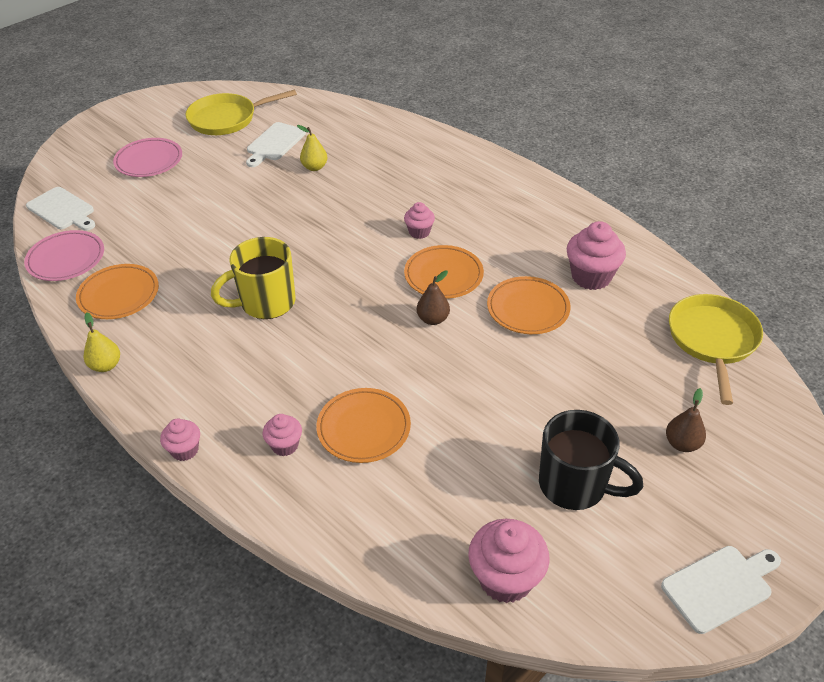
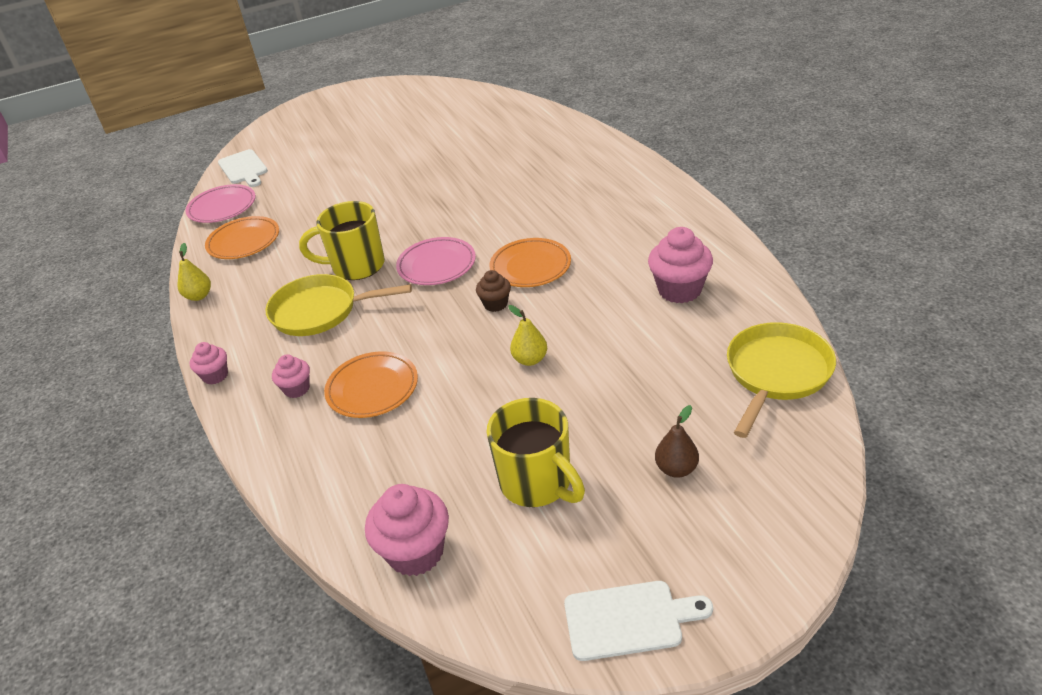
camera: 25 degrees right, 5 degrees down
pink plate [113,138,182,177] -> pink plate moved to [396,237,476,285]
yellow pan [186,89,297,135] -> yellow pan moved to [266,274,412,336]
white cutting board [246,122,306,167] -> none
yellow pear [297,125,327,171] -> yellow pear moved to [508,305,547,366]
pink cupcake [404,202,435,239] -> none
brown pear [417,271,450,325] -> brown cupcake [476,270,511,312]
orange plate [487,276,570,334] -> none
black mug [539,410,643,510] -> yellow mug [487,398,585,507]

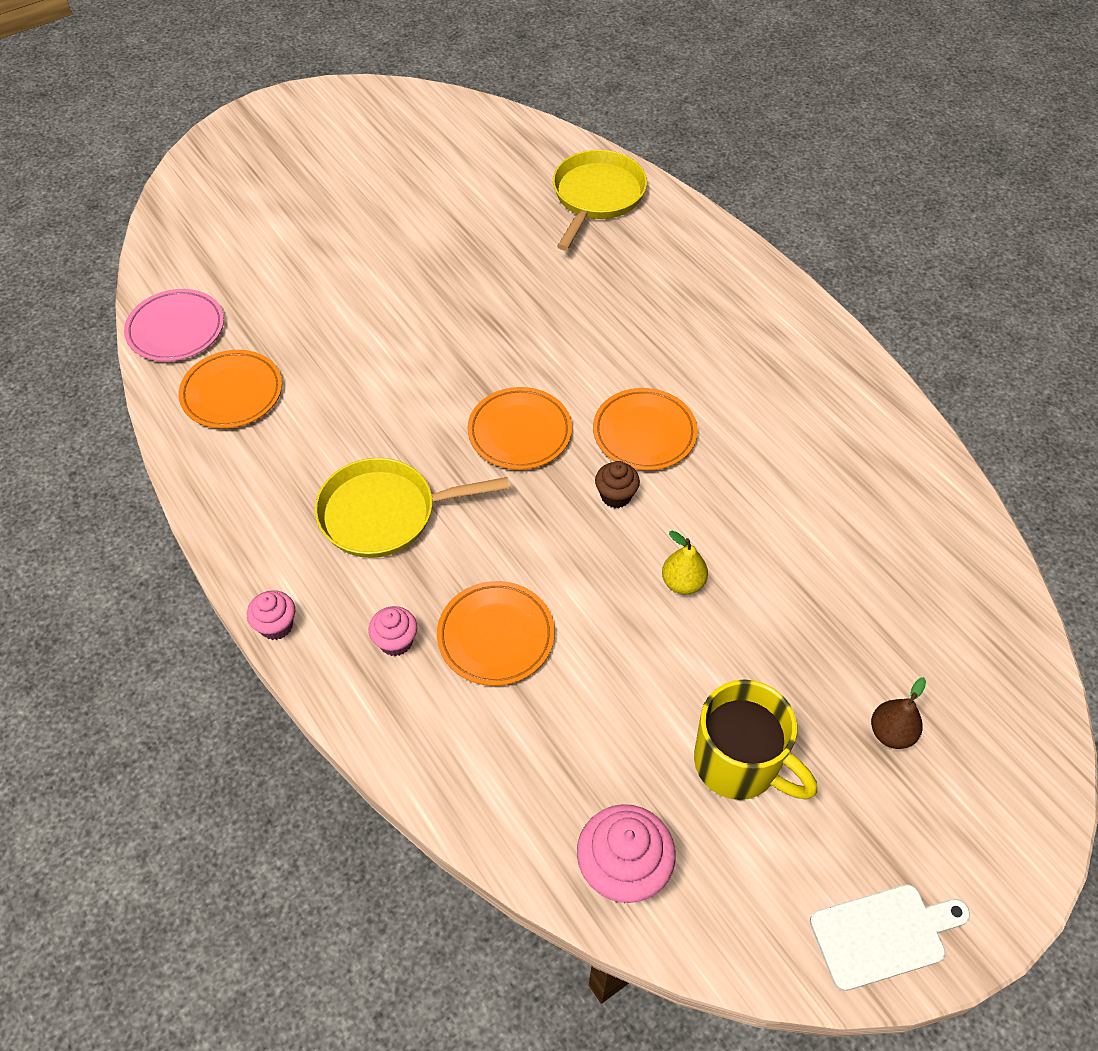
camera: 15 degrees left, 15 degrees up
yellow pear [177,243,211,301] -> none
white cutting board [218,149,268,187] -> none
yellow mug [299,201,385,280] -> none
pink plate [396,237,476,285] -> orange plate [468,387,572,470]
pink cupcake [648,227,713,303] -> none
yellow pan [727,322,836,438] -> yellow pan moved to [553,150,647,251]

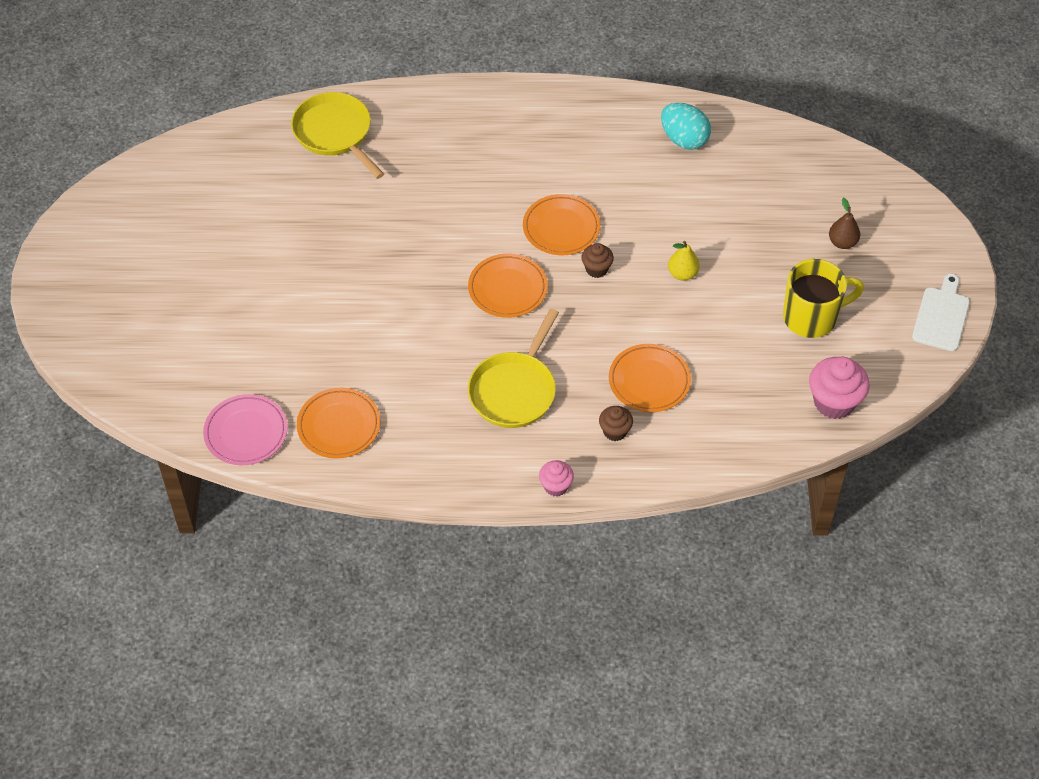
camera: 55 degrees left, 0 degrees up
pink cupcake [369,606,417,656] -> brown cupcake [599,406,633,441]
none -> turquoise egg [661,103,711,150]

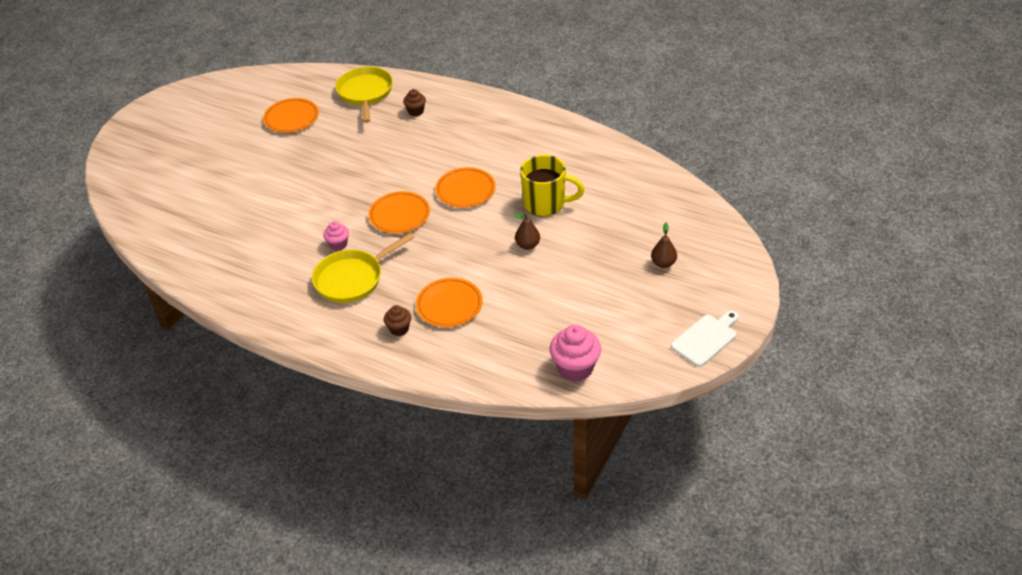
camera: 30 degrees right, 10 degrees down
pink plate [203,394,288,465] -> none
orange plate [297,388,380,459] -> orange plate moved to [263,98,319,133]
pink cupcake [539,460,574,497] -> pink cupcake moved to [323,221,349,251]
brown cupcake [581,243,614,278] -> brown cupcake moved to [403,89,426,116]
turquoise egg [661,103,711,150] -> none
yellow pear [668,241,700,281] -> brown pear [513,213,540,250]
yellow mug [783,259,864,338] -> yellow mug moved to [520,155,585,216]

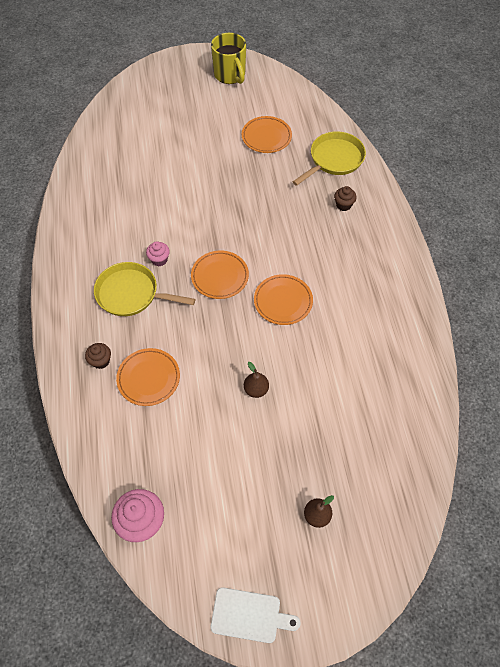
camera: 50 degrees right, 15 degrees up
yellow mug [520,155,585,216] -> yellow mug moved to [211,33,246,84]

